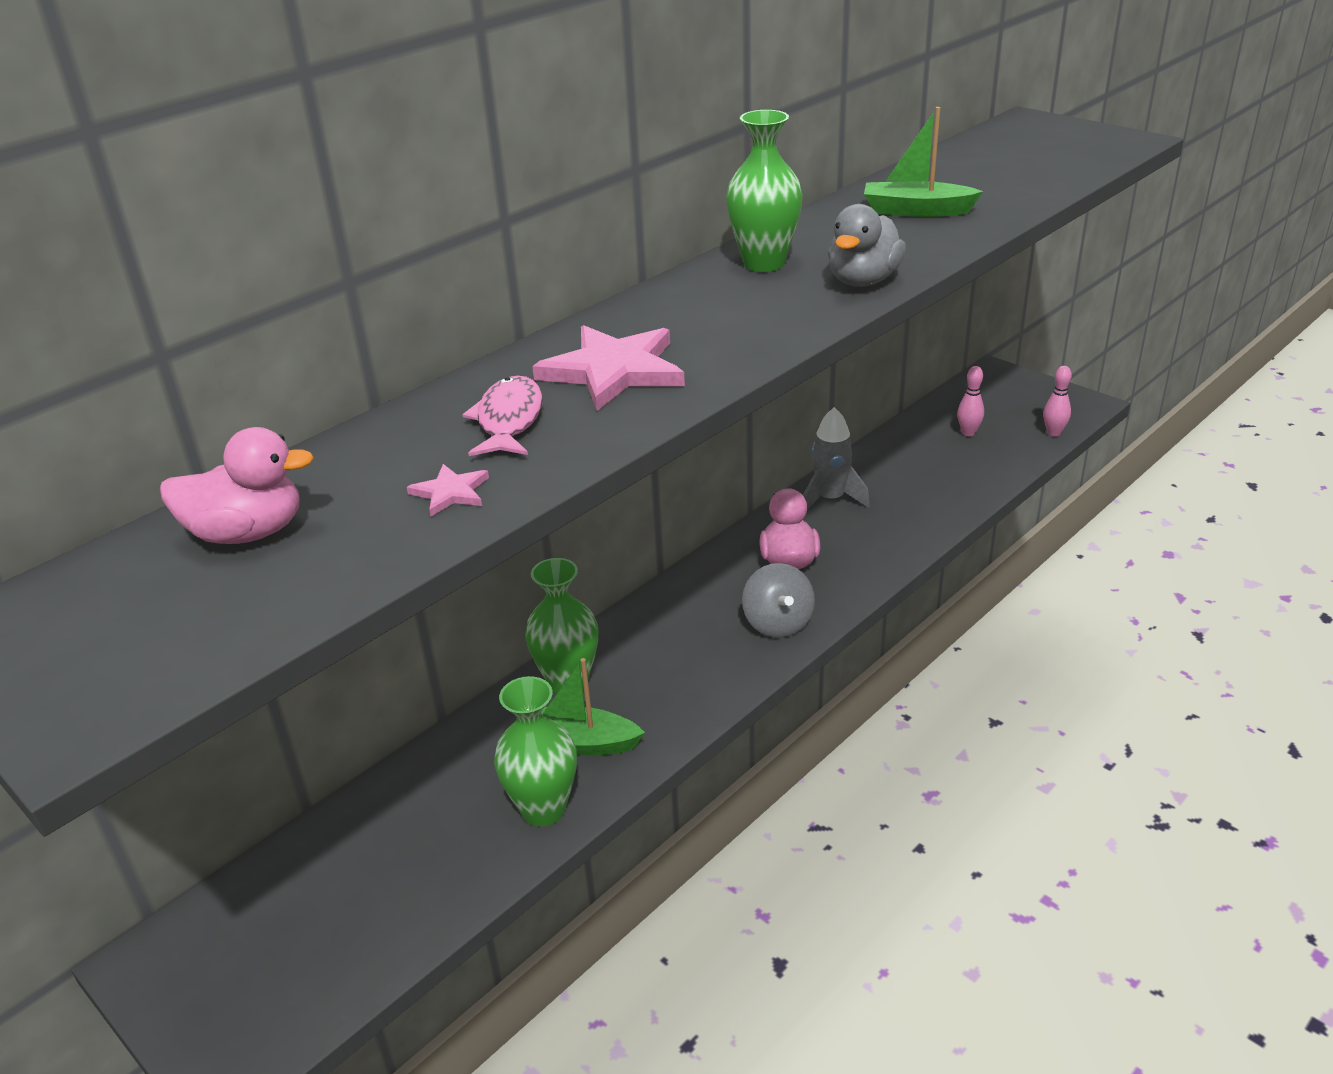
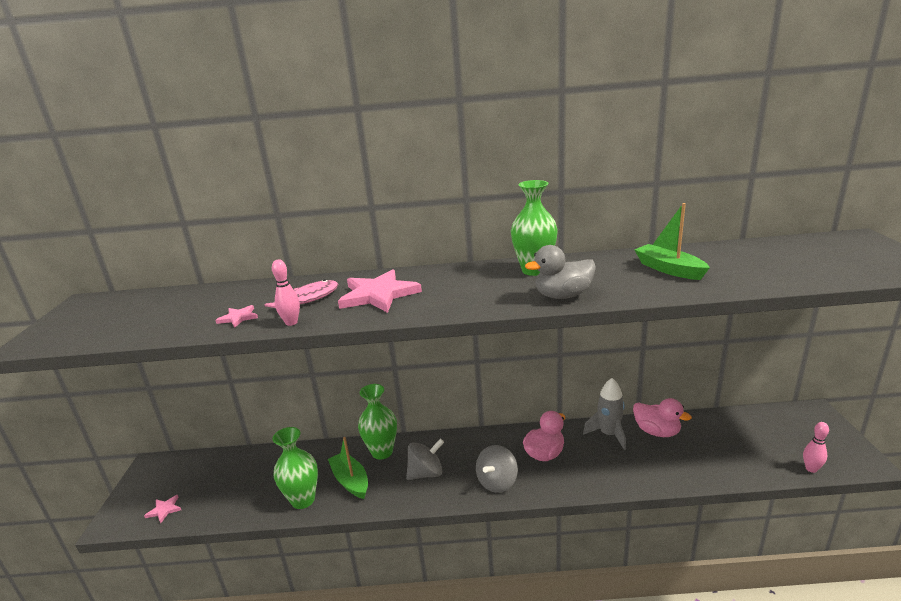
camera: 45 degrees right, 10 degrees down
pink duck [160,427,314,544] -> pink duck moved to [633,398,692,437]
pink bowling pin [957,366,984,436] -> pink bowling pin moved to [272,260,300,326]
none -> pink star [144,495,181,523]
none -> grey spinning top [406,438,444,480]

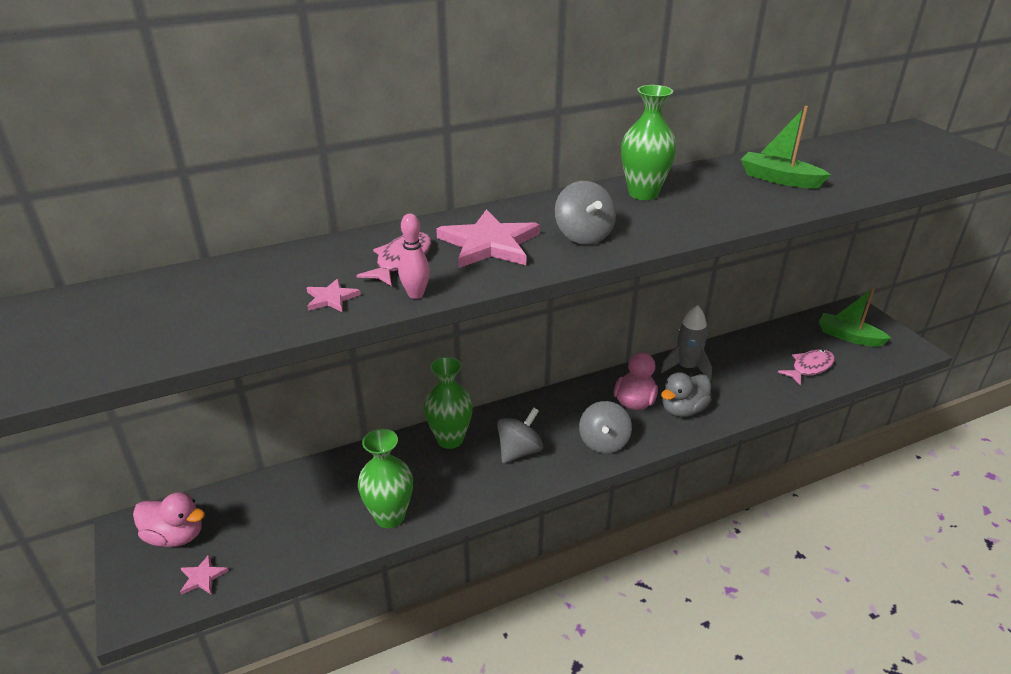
camera: 25 degrees left, 10 degrees up
green boat [328,437,368,499] -> green boat moved to [819,288,891,347]
grey duck [525,245,596,299] -> grey duck moved to [661,372,711,417]
pink duck [633,398,692,437] -> pink duck moved to [133,492,205,547]
pink bowling pin [803,422,829,473] -> none
none -> grey spinning top [555,181,616,245]
none -> pink fish [778,349,835,385]

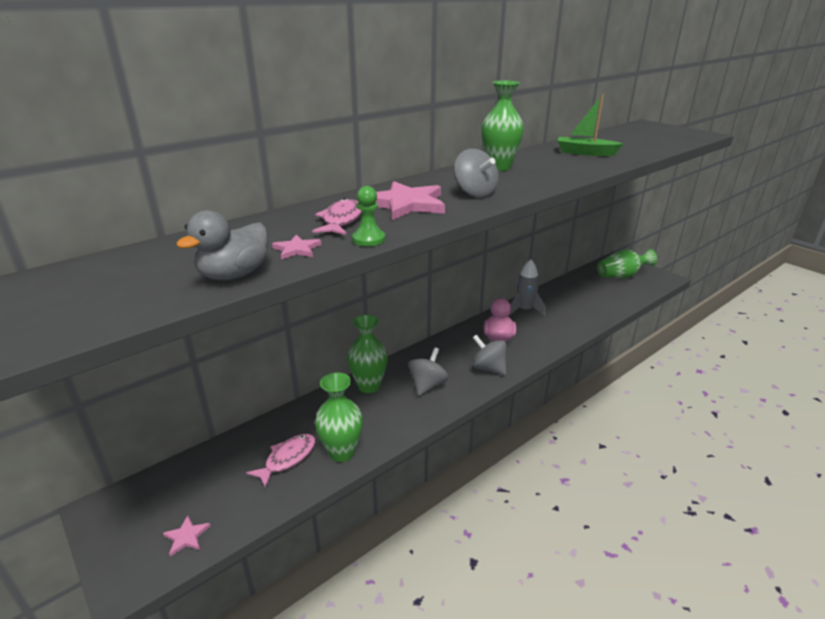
camera: 15 degrees left, 5 degrees down
pink duck [133,492,205,547] -> none
pink bowling pin [398,214,430,299] -> green pawn [352,186,385,246]
grey spinning top [579,401,632,454] -> grey spinning top turned 135 degrees clockwise [473,334,507,375]
grey duck [661,372,711,417] -> grey duck moved to [176,210,268,280]
pink fish [778,349,835,385] -> pink fish moved to [246,434,316,489]
green boat [819,288,891,347] -> green vase [597,249,657,278]

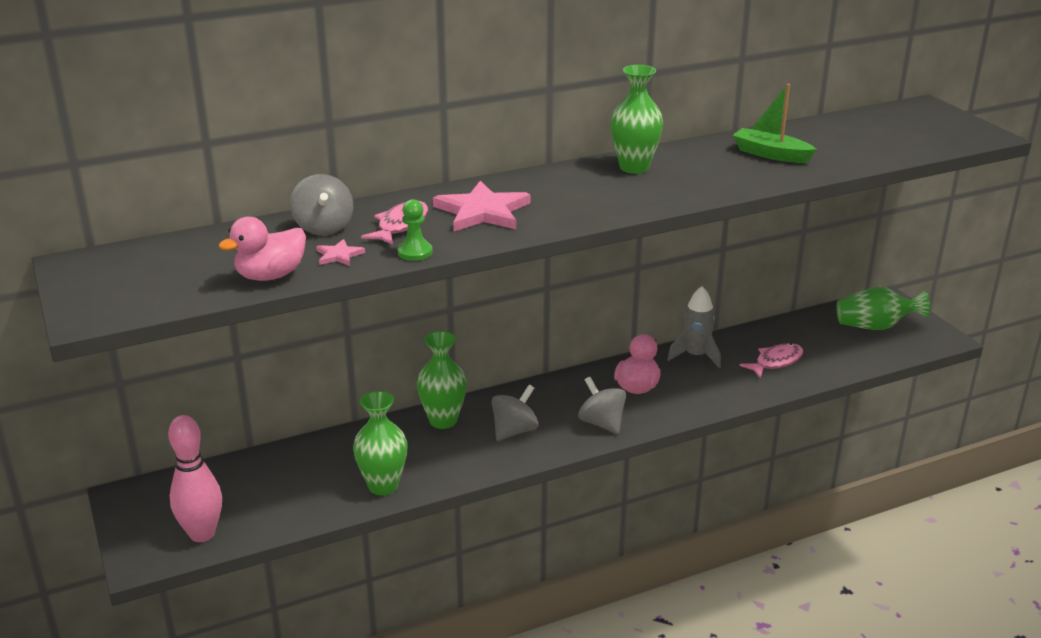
camera: 15 degrees right, 0 degrees up
pink star [163,515,211,557] -> pink bowling pin [168,415,222,542]
grey duck [176,210,268,280] -> pink duck [219,217,306,281]
pink fish [246,434,316,489] -> pink fish moved to [739,343,803,379]
grey spinning top [454,149,499,197] -> grey spinning top moved to [290,174,353,235]

